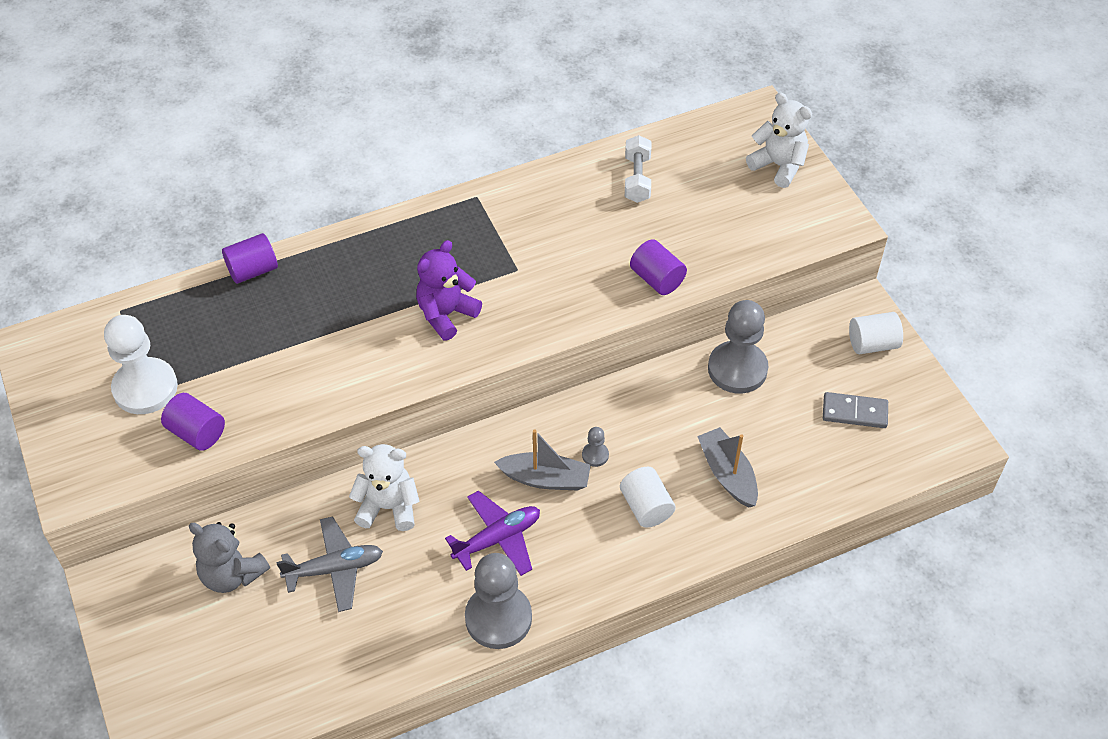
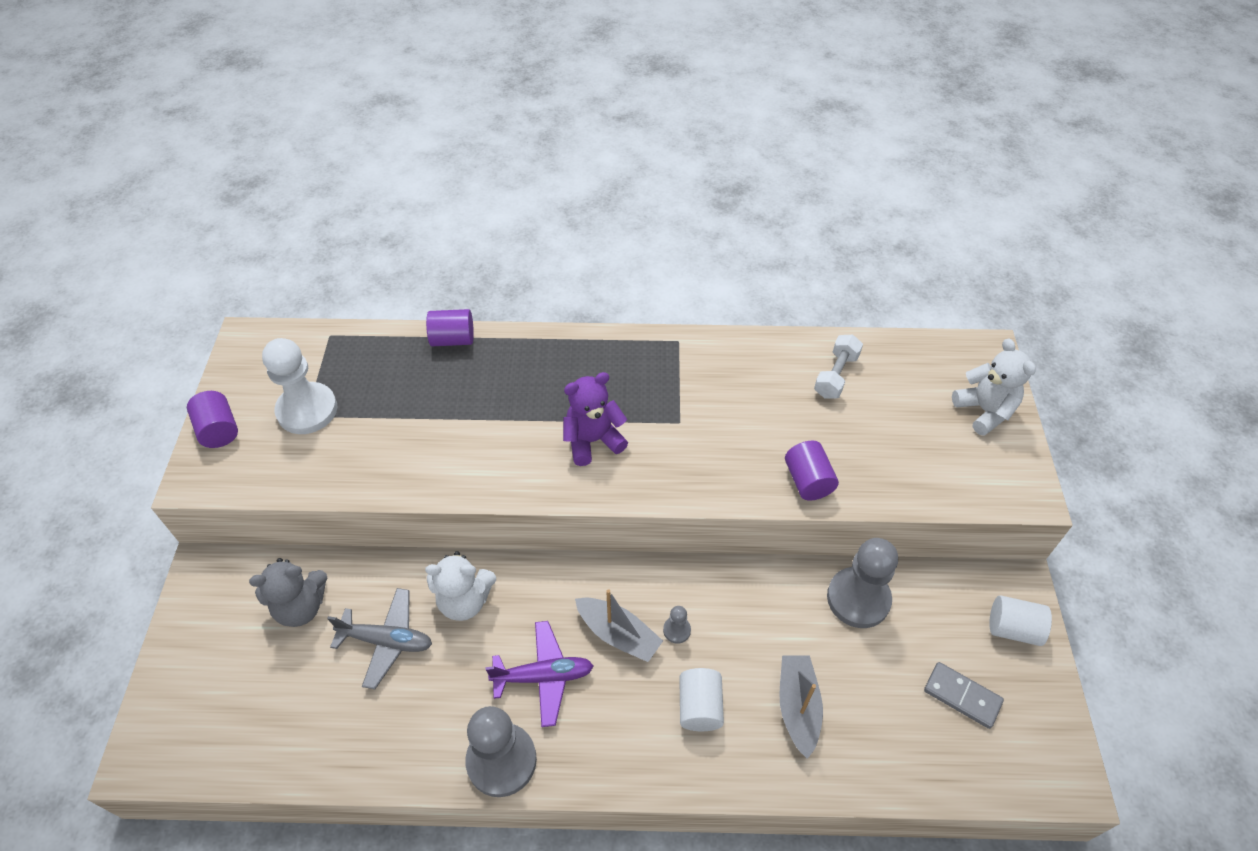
camera: 25 degrees right, 0 degrees up
purple cylinder [161,393,225,451] -> purple cylinder moved to [187,391,238,448]
grey teddy bear [189,522,270,593] -> grey teddy bear turned 75 degrees counterclockwise [249,558,327,627]
white teddy bear [349,444,419,531] -> white teddy bear turned 150 degrees clockwise [425,551,496,621]

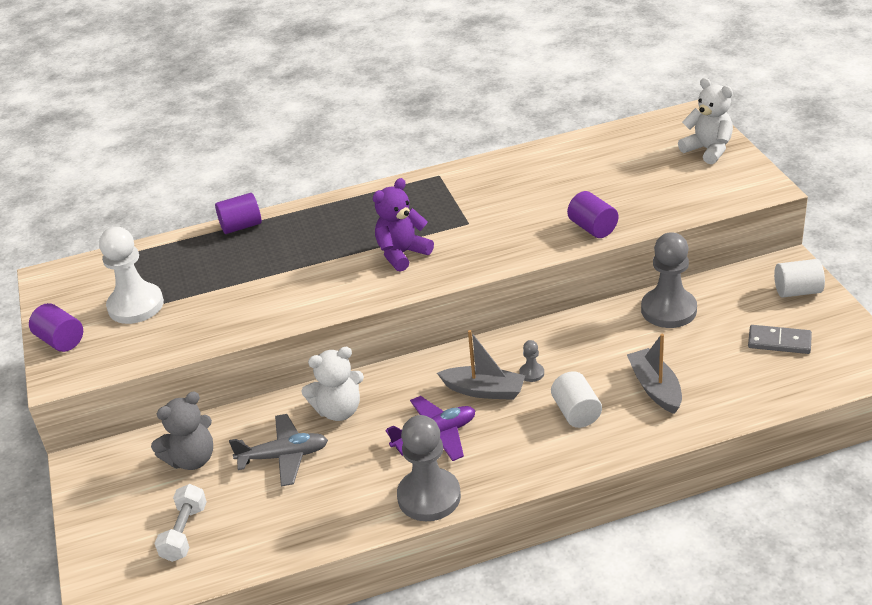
camera: 15 degrees left, 15 degrees down
white dumbbell [814,335,863,399] -> white dumbbell moved to [154,484,207,562]

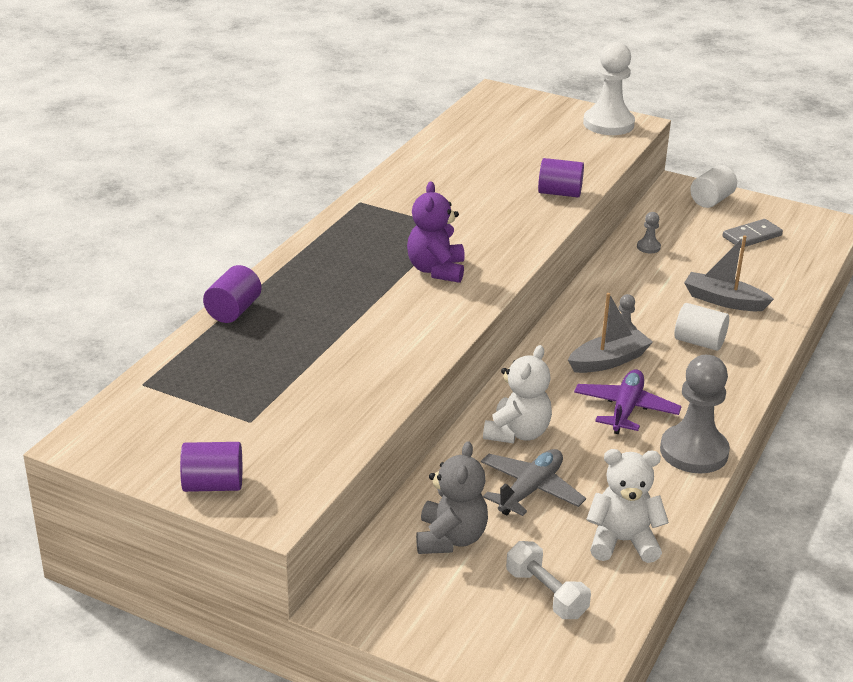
camera: 50 degrees left, 5 degrees down
white pawn [99,227,164,324] -> white pawn moved to [583,42,635,135]
grey pawn [641,232,697,328] -> grey pawn [637,212,661,253], size x0.43
white teddy bear [678,78,733,164] -> white teddy bear moved to [586,449,669,563]

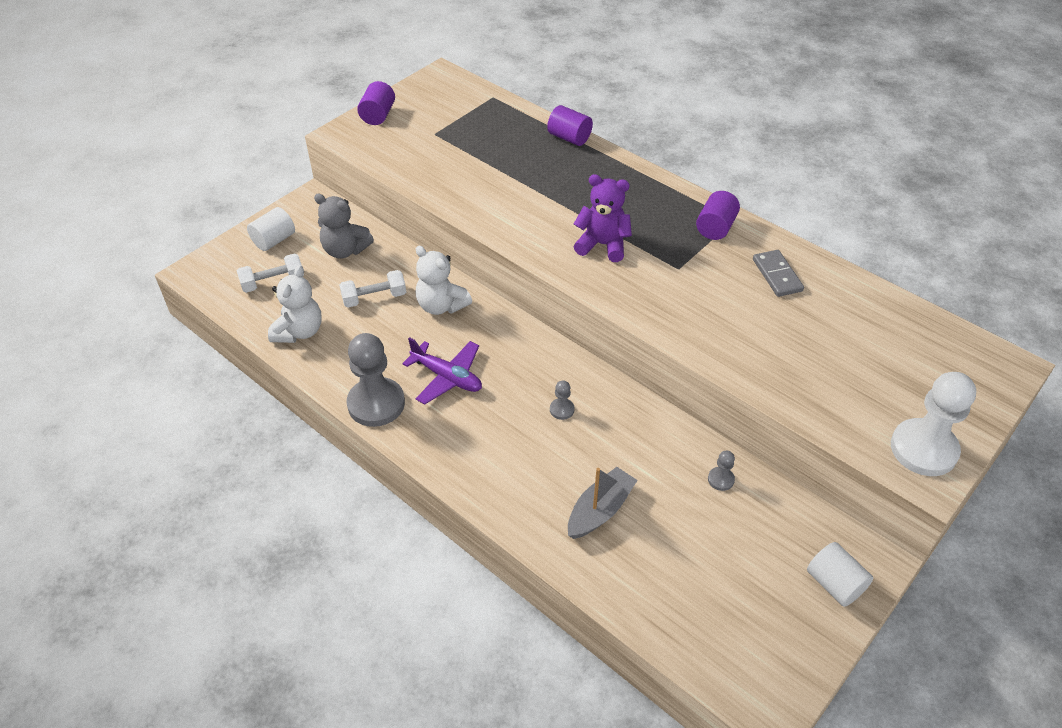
camera: 105 degrees right, 15 degrees up
grey plane [481,449,586,516] -> white dumbbell [339,270,406,307]
purple cylinder [538,158,584,197] -> purple cylinder moved to [696,191,740,240]
grey boat [568,293,653,373] -> none
white cylinder [674,303,729,351] -> white cylinder moved to [247,207,295,251]
grey domino [722,219,783,248] -> grey domino moved to [753,250,804,297]

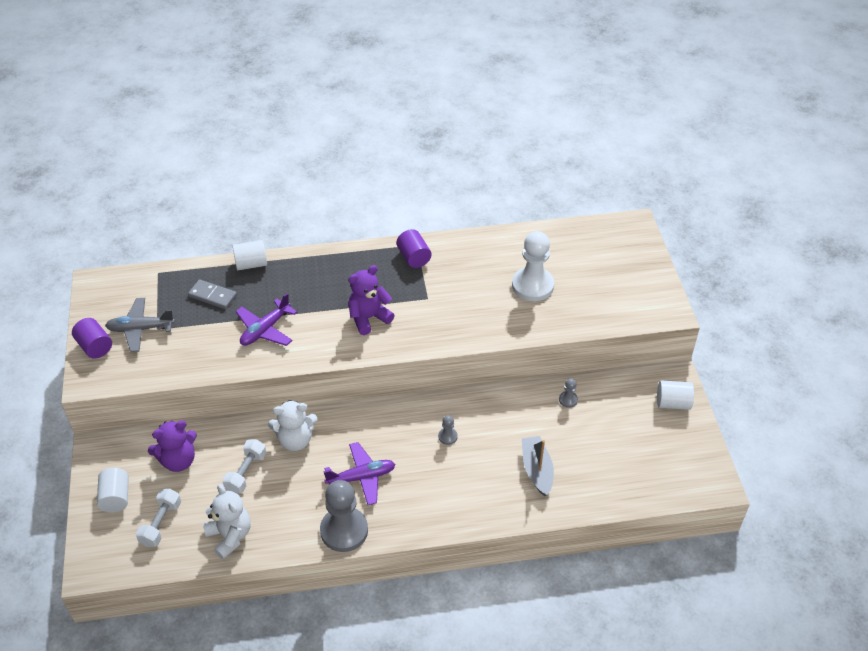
camera: 50 degrees left, 0 degrees up
grey teddy bear [314,194,374,259] -> purple teddy bear [148,420,197,472]
purple cylinder [547,105,593,146] -> white cylinder [233,240,267,270]
grey domino [753,250,804,297] -> grey domino moved to [188,279,237,309]
white pawn [891,372,976,476] -> white pawn moved to [512,231,554,301]
none -> grey plane [105,298,175,352]
none -> purple plane [236,293,297,346]

